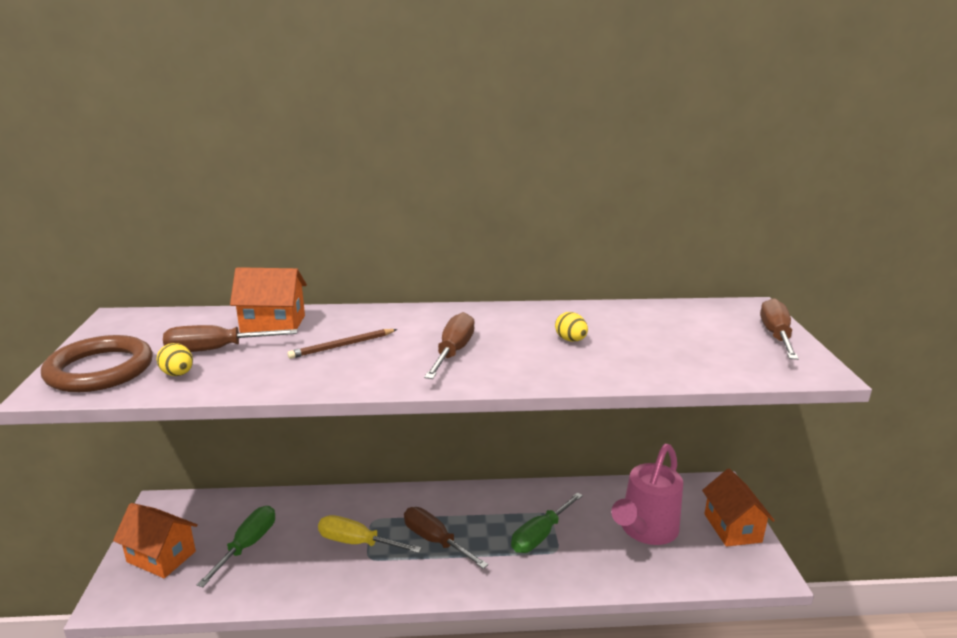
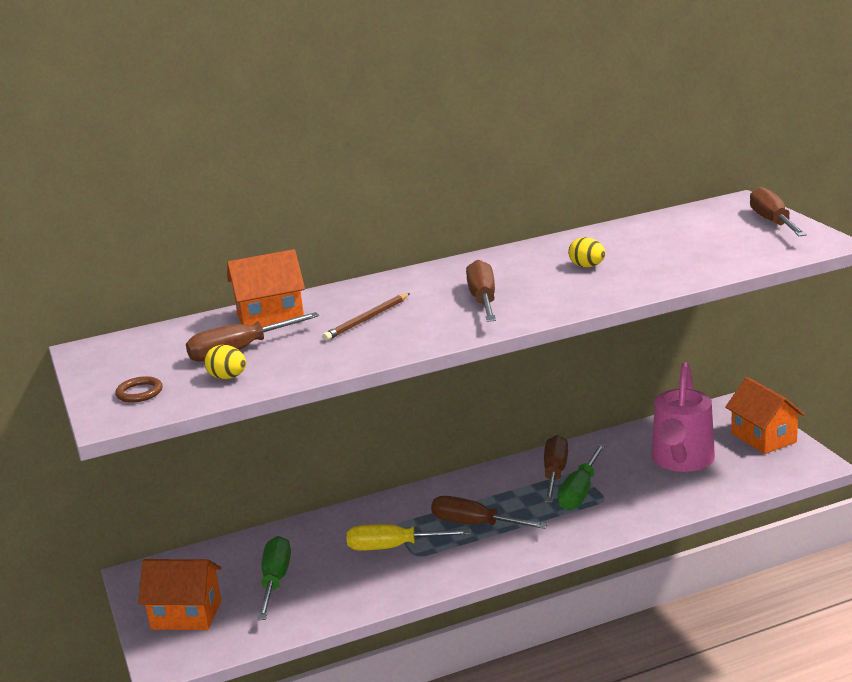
camera: 15 degrees left, 0 degrees up
brown ring [41,335,153,392] -> brown ring [115,376,163,403], size x0.43
none -> brown screwdriver [544,435,568,503]

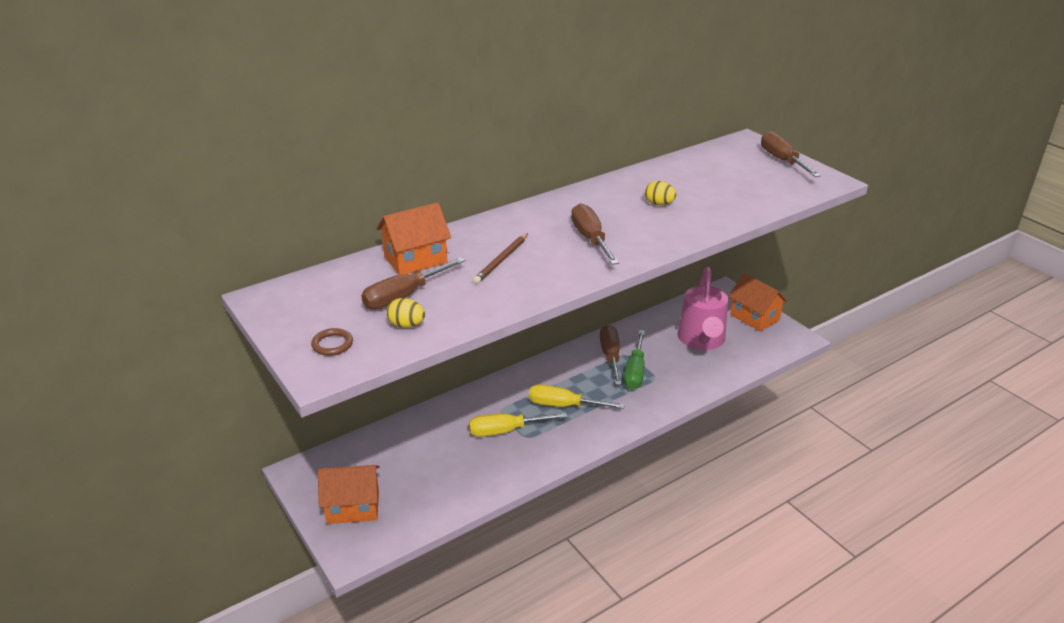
camera: 15 degrees left, 10 degrees up
green screwdriver [257,536,291,620] -> none
brown screwdriver [431,496,548,529] -> yellow screwdriver [529,384,625,409]

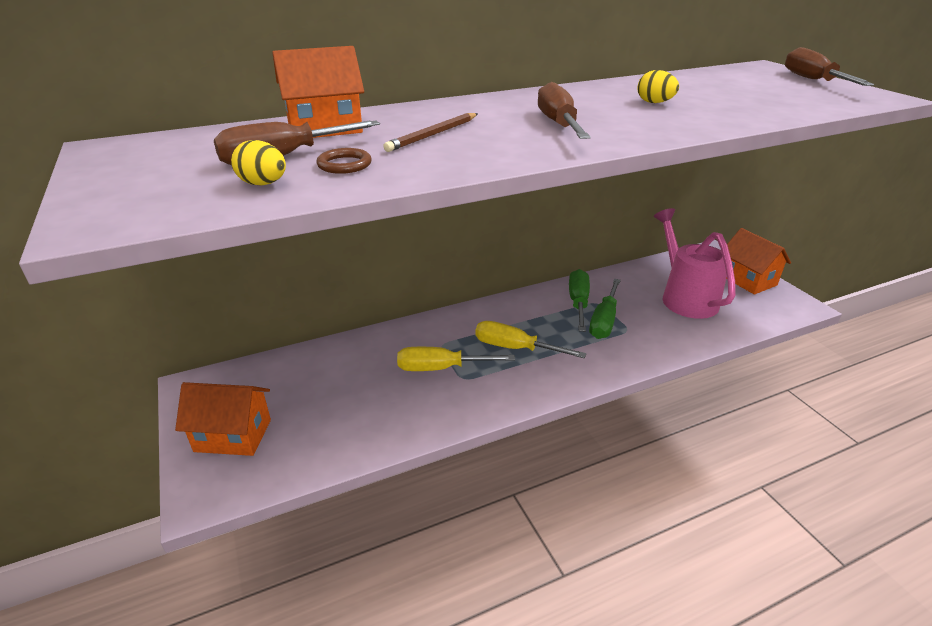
camera: 10 degrees right, 0 degrees up
brown ring [311,328,353,356] -> brown ring moved to [316,148,372,174]
brown screwdriver [600,325,622,385] -> green screwdriver [569,269,590,332]
pink watering can [678,267,728,350] -> pink watering can turned 150 degrees clockwise [654,208,736,319]

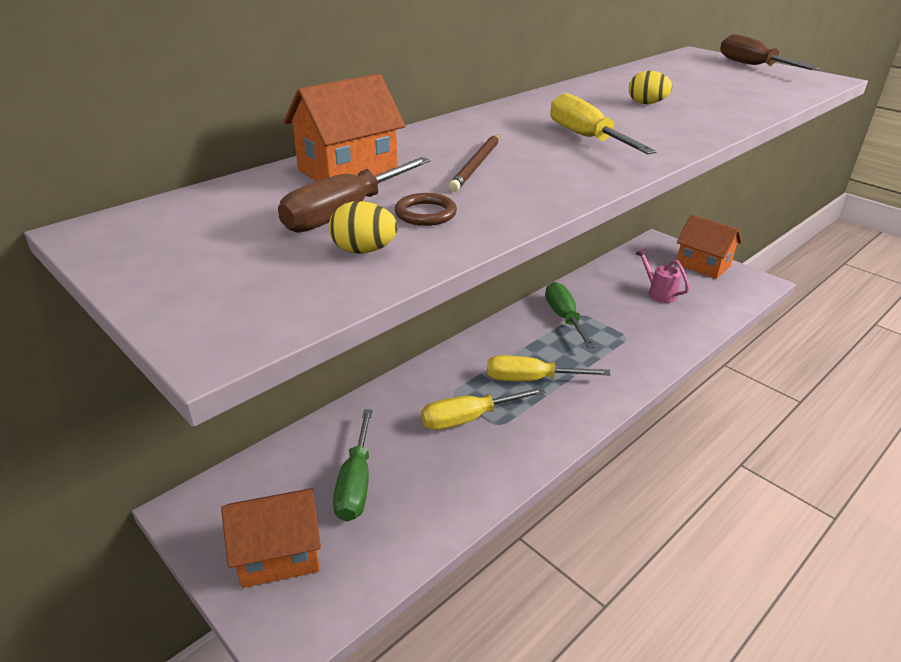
camera: 20 degrees left, 0 degrees up
brown screwdriver [538,82,591,139] -> yellow screwdriver [550,93,657,154]
green screwdriver [589,279,621,339] -> green screwdriver moved to [333,409,373,521]
pink watering can [654,208,736,319] -> pink watering can [635,248,689,303], size x0.51

